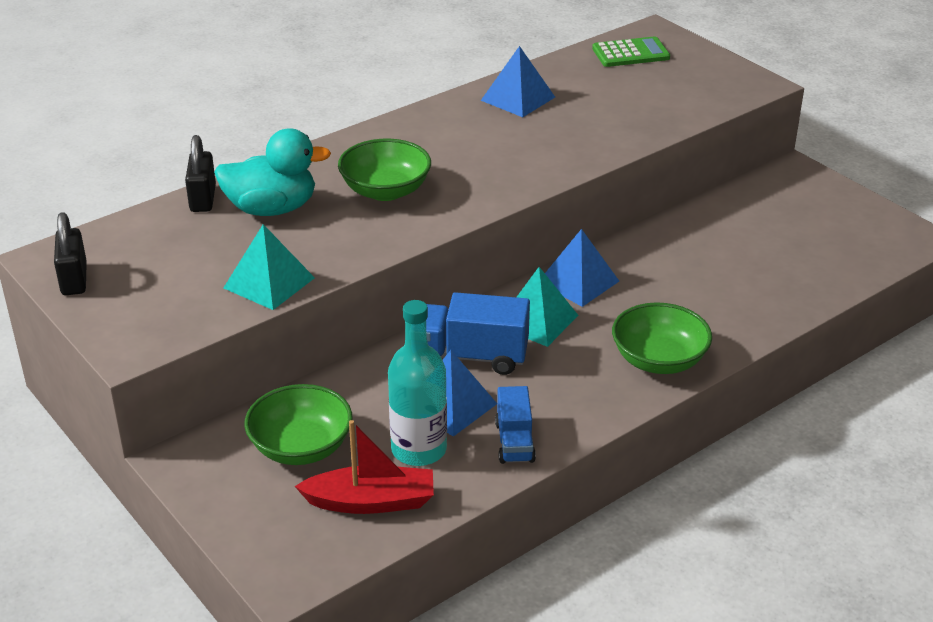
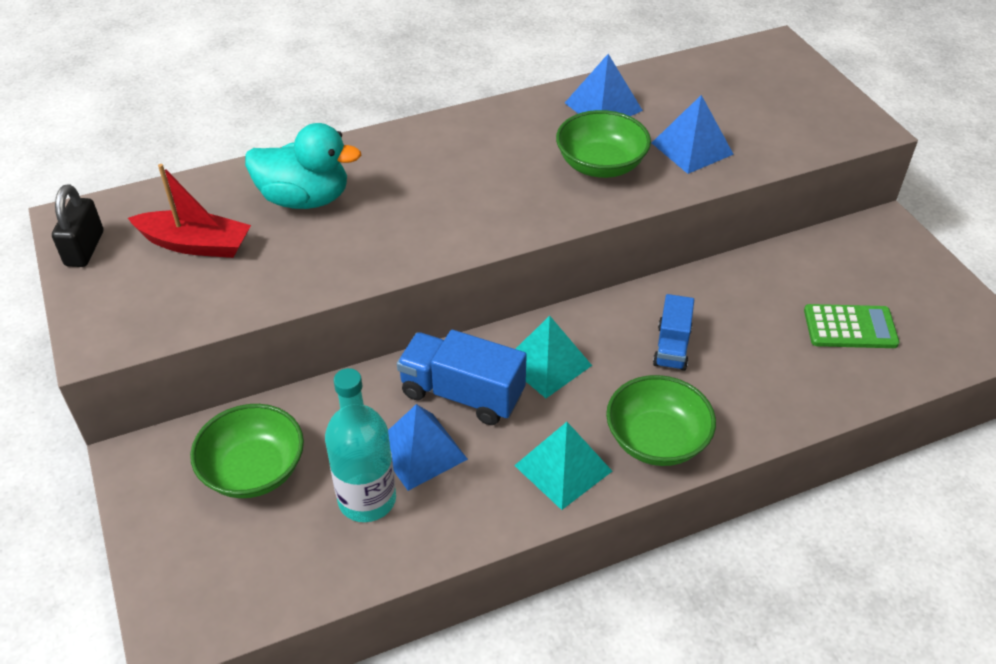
camera: 15 degrees right, 10 degrees up
black padlock [185,135,216,212] -> none
turquoise pyramid [224,224,315,310] -> turquoise pyramid moved to [514,422,612,510]
red boat [295,420,434,514] -> red boat moved to [128,164,251,258]
green bowl [338,139,431,201] -> green bowl moved to [556,110,651,178]
blue truck [495,386,536,464] -> blue truck moved to [653,294,694,371]
blue pyramid [545,229,619,307] -> blue pyramid moved to [652,95,734,174]
green calculator [592,36,670,67] -> green calculator moved to [804,304,900,348]

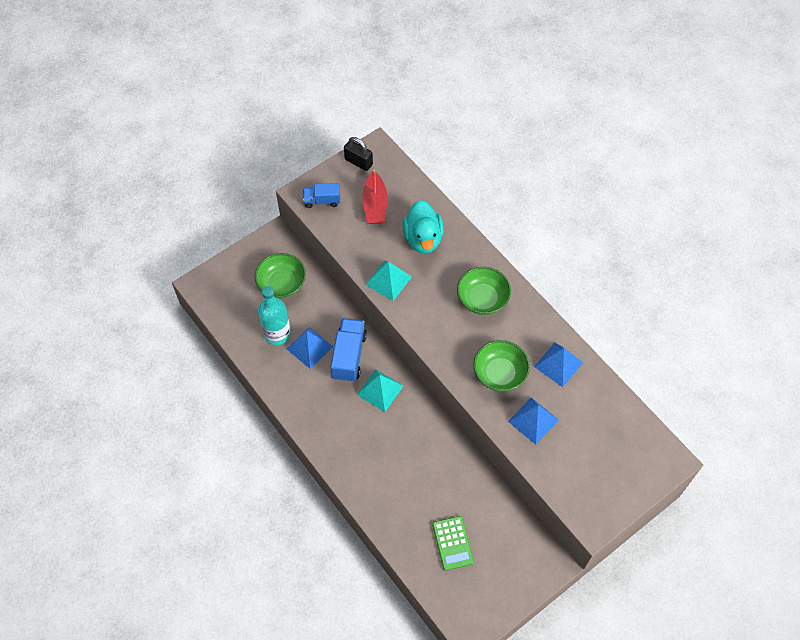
camera: 75 degrees right, 15 degrees up
black padlock [52,184,103,267] -> black padlock turned 45 degrees clockwise [344,137,373,171]
turquoise pyramid [514,422,612,510] -> turquoise pyramid moved to [365,261,412,301]
green bowl [606,375,716,466] -> green bowl moved to [457,267,511,315]
blue truck [653,294,694,371] -> blue truck moved to [303,183,340,208]

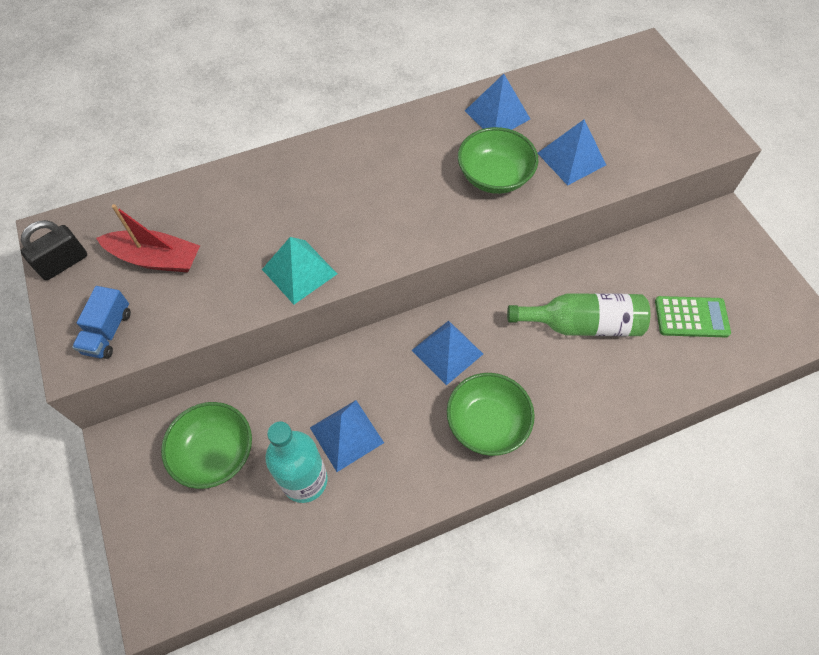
camera: 75 degrees left, 0 degrees up
blue truck [330,318,367,382] -> none
turquoise pyramid [357,369,403,412] -> blue pyramid [412,320,483,386]
turquoise duck [403,200,444,253] -> none
green bowl [457,267,511,315] -> green bowl moved to [447,373,535,456]
none -> green bottle [507,293,650,336]

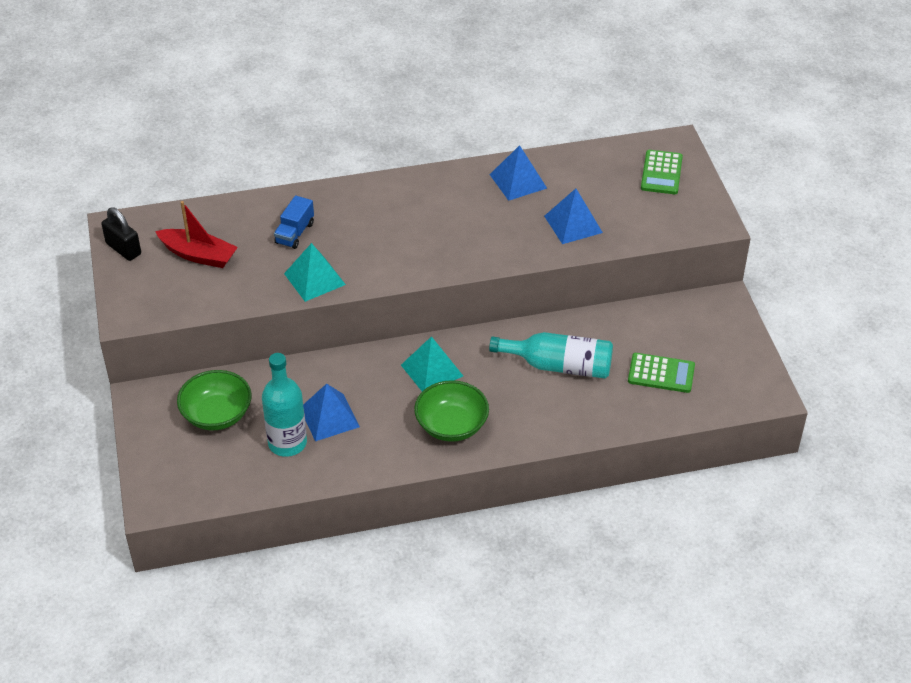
camera: 10 degrees right, 15 degrees down
black padlock [21,220,87,280] -> black padlock turned 75 degrees clockwise [101,207,141,261]
blue truck [72,286,131,359] -> blue truck moved to [274,196,314,249]
blue pyramid [412,320,483,386] -> turquoise pyramid [401,336,463,391]
green bowl [458,127,538,194] -> none
green bottle [507,293,650,336] -> turquoise bottle [489,332,613,379]
none -> green calculator [641,150,683,194]

